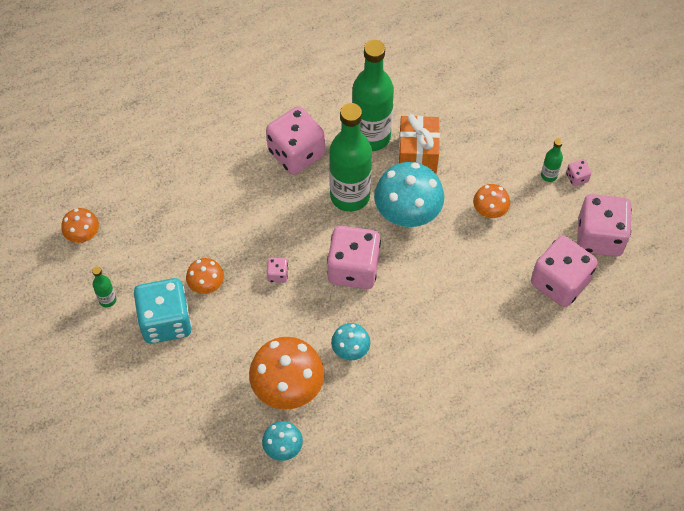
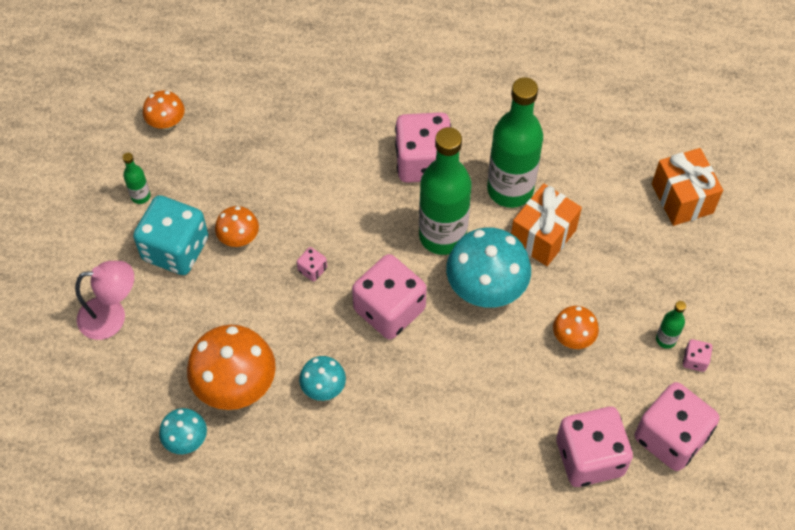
camera: 35 degrees right, 0 degrees up
none -> pink lamp [75,261,134,340]
none -> orange gift [652,148,723,226]

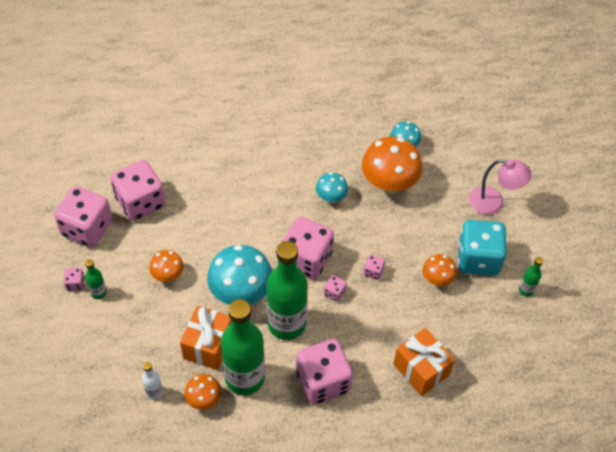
camera: 160 degrees right, 5 degrees down
pink lamp [75,261,134,340] -> pink lamp turned 135 degrees counterclockwise [469,159,532,215]
orange mushroom [143,91,185,130] -> orange mushroom moved to [185,374,222,410]
orange gift [652,148,723,226] -> orange gift moved to [393,328,455,396]
none -> white bottle [142,362,163,400]
none -> pink dice [324,275,347,302]

